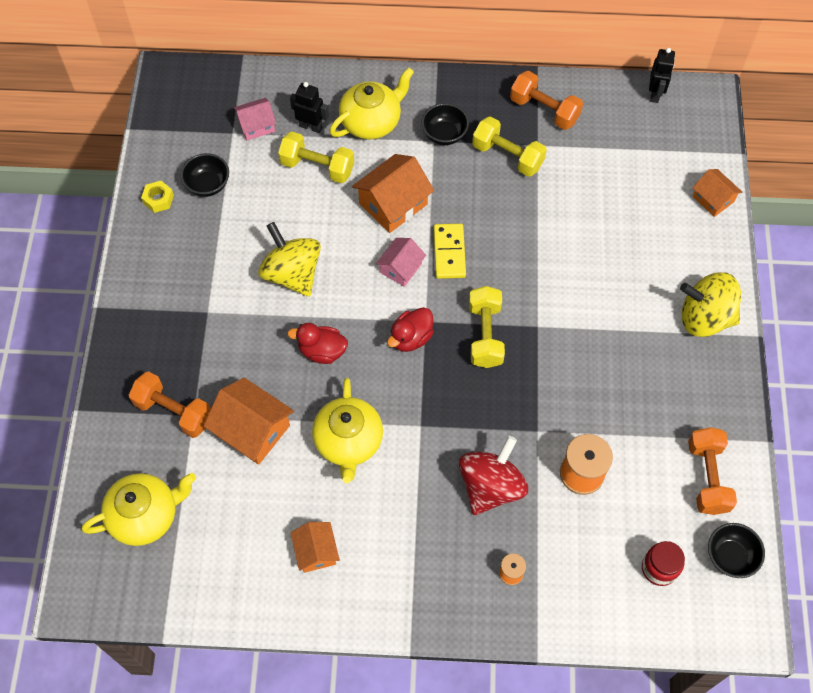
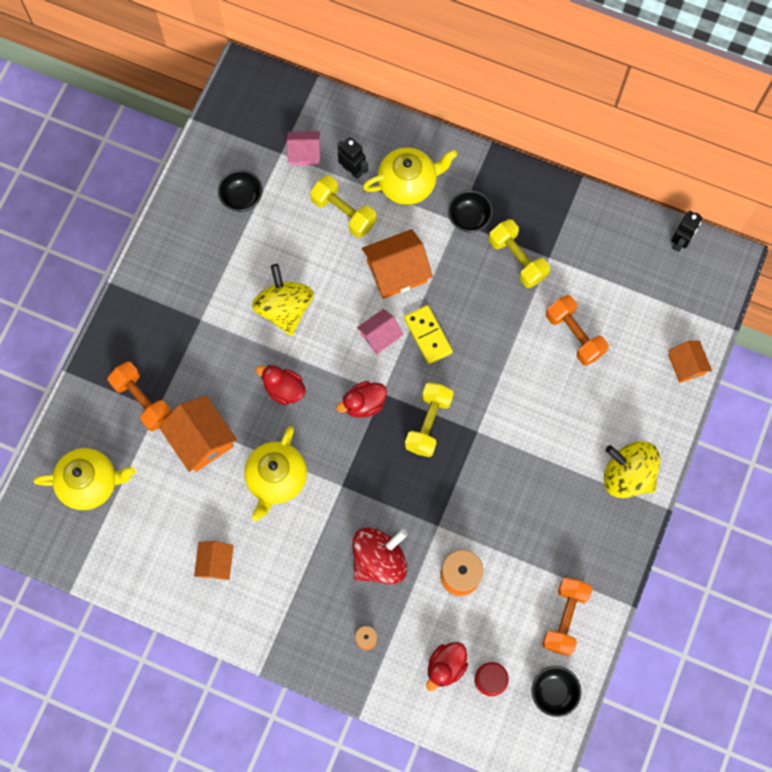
camera: 20 degrees right, 10 degrees up
yellow nut [141,181,174,213] -> none
yellow domino [434,224,466,279] -> yellow domino turned 45 degrees counterclockwise [404,305,453,364]
orange dumbbell [510,71,583,130] -> orange dumbbell moved to [546,295,609,366]
none -> red duck [426,642,468,691]

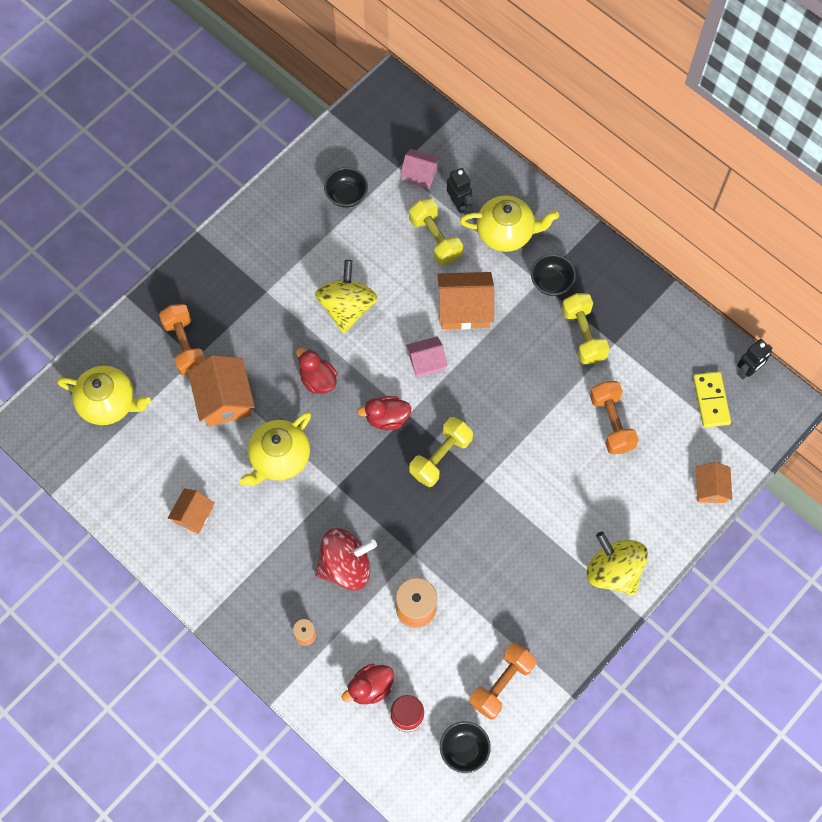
camera: 20 degrees right, 5 degrees down
yellow domino [404,305,453,364] -> yellow domino moved to [693,372,731,428]

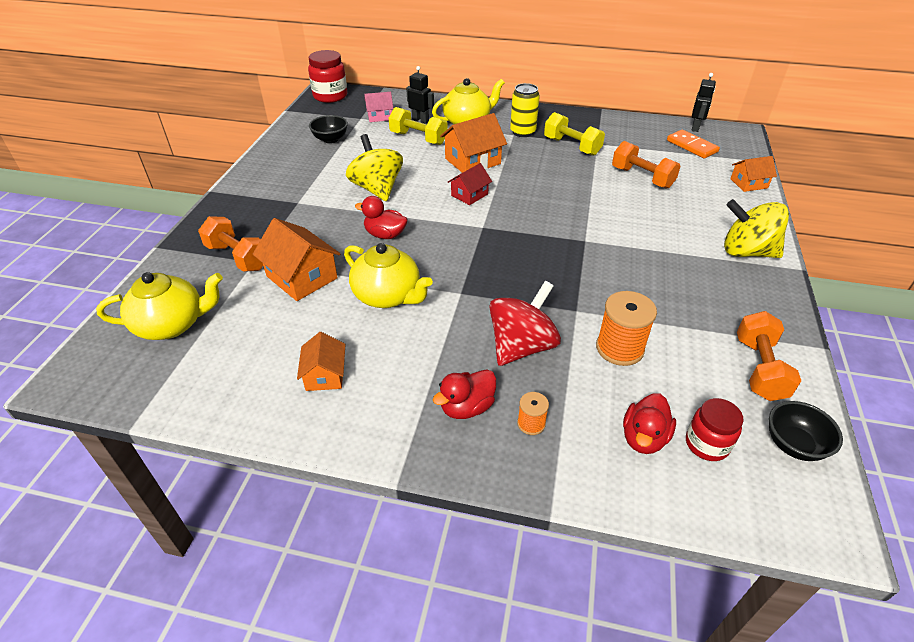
camera: 30 degrees left, 25 degrees down
yellow teapot [239,412,311,486] -> yellow teapot turned 60 degrees counterclockwise [344,243,433,308]
red duck [357,396,411,430] -> red duck moved to [433,369,496,419]
pink house [406,336,447,377] -> red house [448,163,492,205]
yellow dumbbell [409,417,473,487] -> none
black bowl [531,254,576,296] -> yellow can [510,83,540,137]
yellow domino [693,372,731,428] -> orange domino [667,130,720,158]
orange house [696,462,732,503] -> orange house turned 75 degrees counterclockwise [730,156,777,192]
none -> red jar [308,50,347,103]

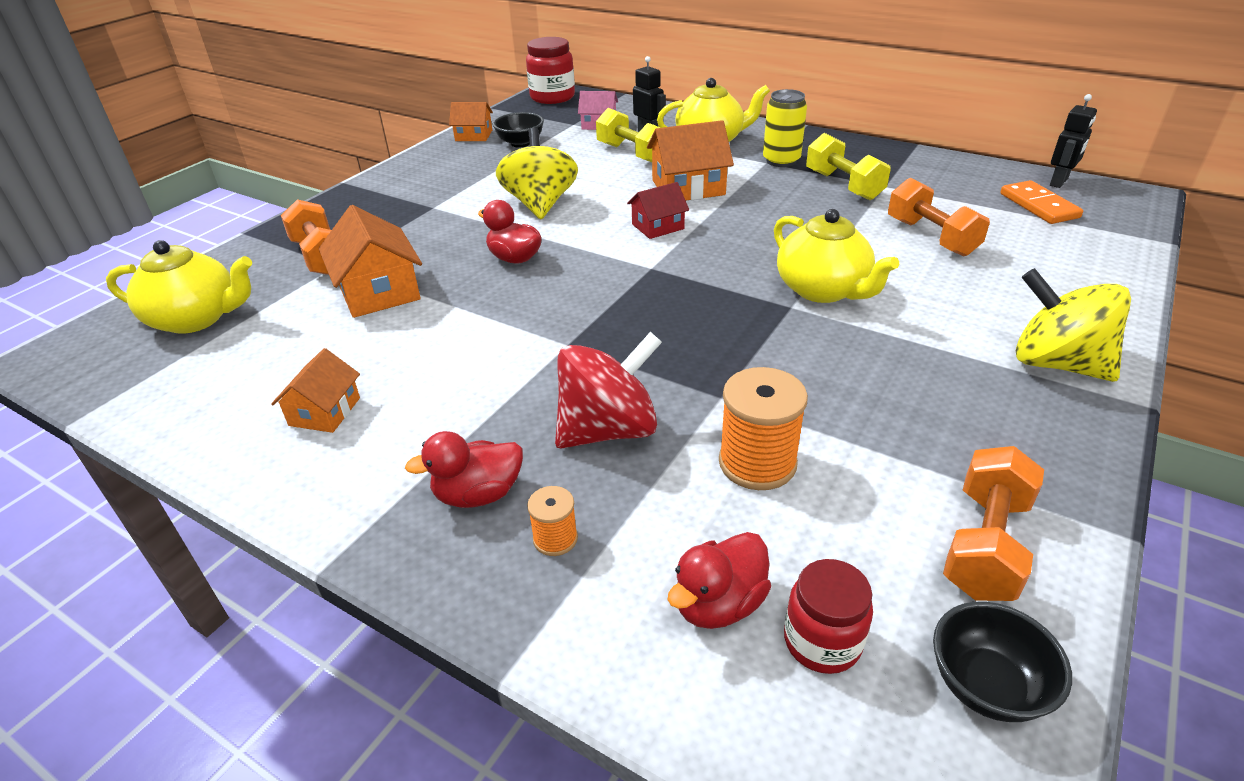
camera: 20 degrees right, 5 degrees down
yellow teapot [344,243,433,308] -> yellow teapot moved to [774,209,899,303]
orange house [730,156,777,192] -> orange house moved to [449,102,493,141]

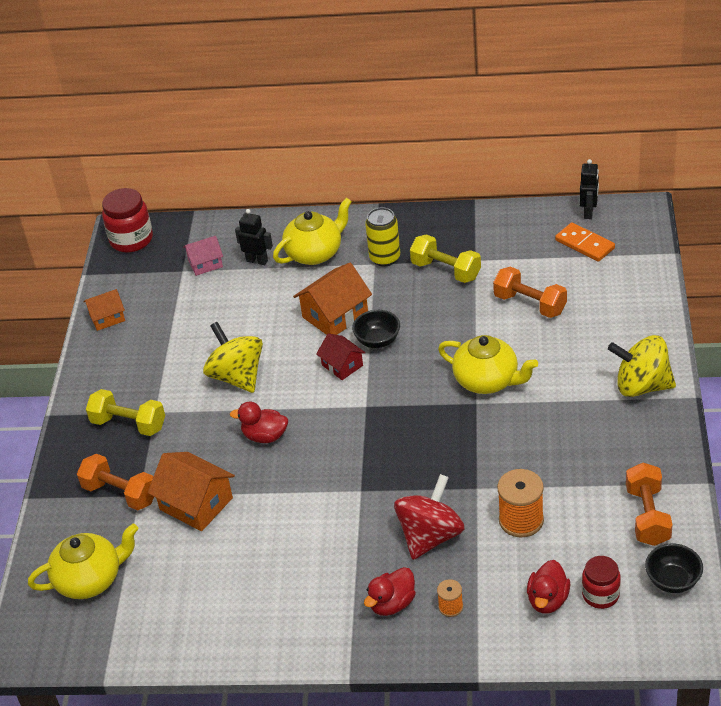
camera: 25 degrees left, 5 degrees up
orange house [271,348,360,433] -> none
black bowl [493,112,544,148] -> black bowl moved to [352,310,400,348]
yellow dumbbell [596,108,660,162] -> yellow dumbbell moved to [86,389,165,436]
red house [627,182,689,239] -> red house turned 75 degrees counterclockwise [316,333,366,380]

